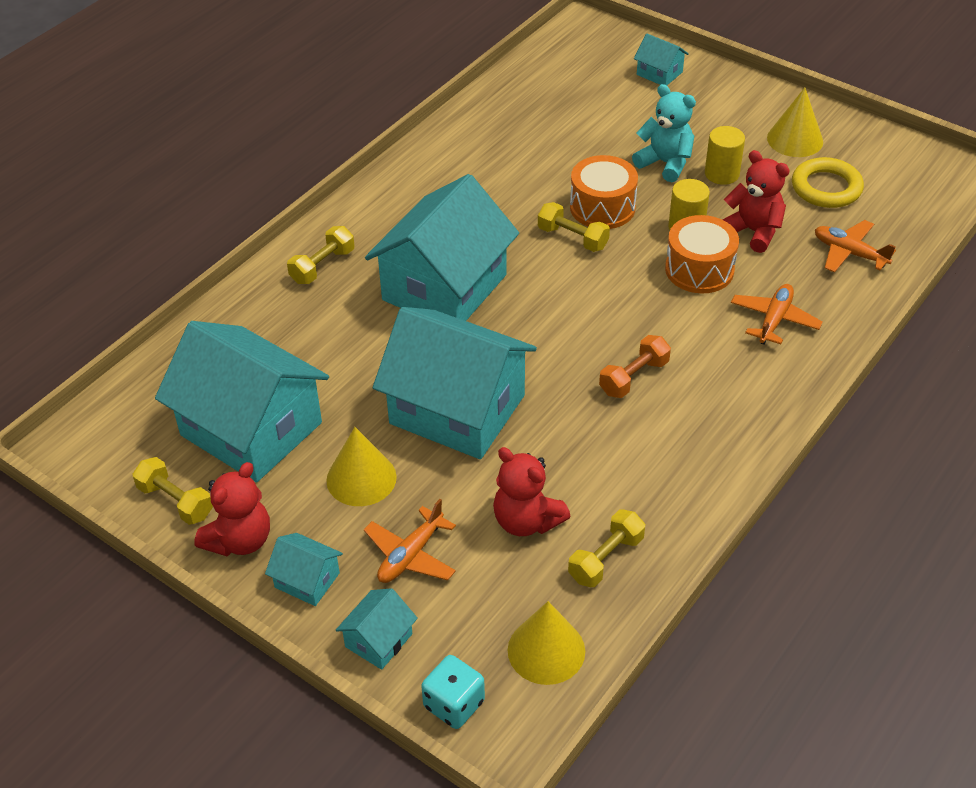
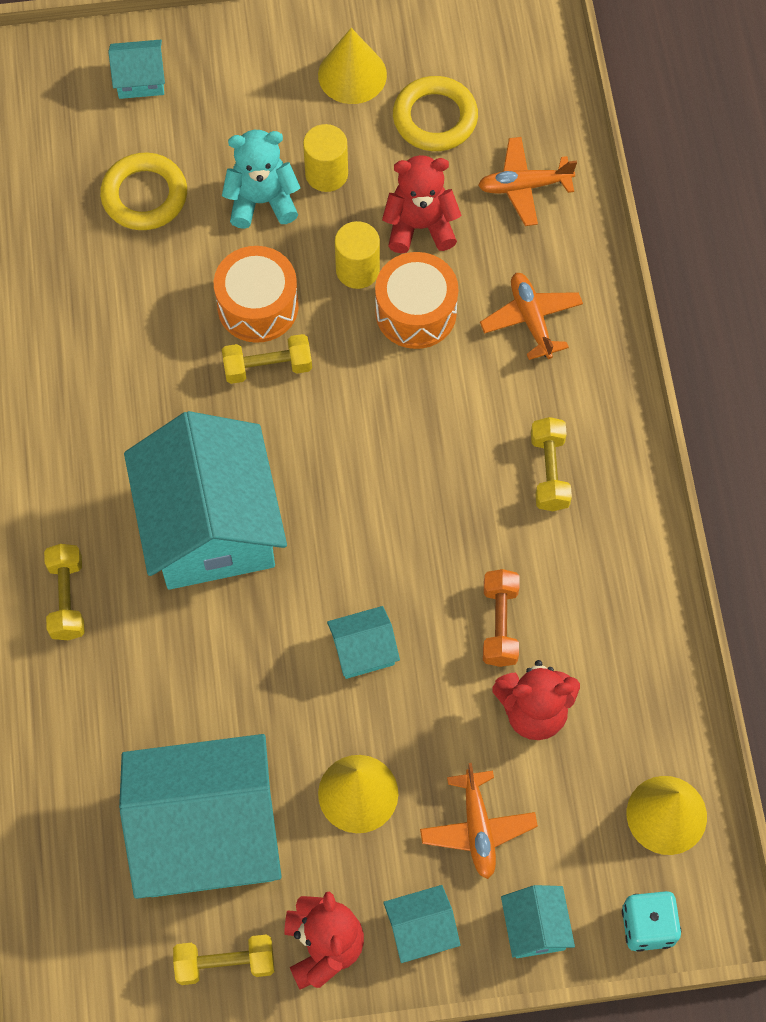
camera: 45 degrees left, 20 degrees up
turquoise house [373,307,537,459] -> turquoise house [327,606,400,679], size x0.43
yellow dumbbell [568,509,645,587] -> yellow dumbbell moved to [531,417,572,511]
orange dumbbell [599,335,671,398] -> orange dumbbell moved to [483,569,519,667]
none -> yellow ring [100,152,187,230]

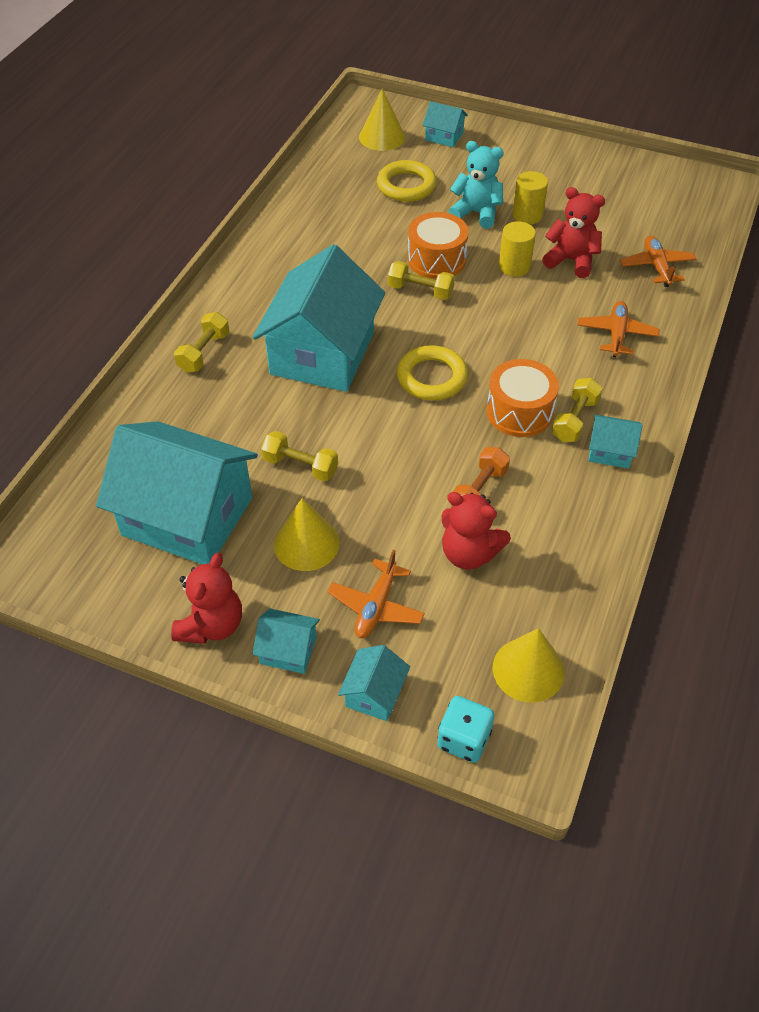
camera: 30 degrees right, 15 degrees down
yellow dumbbell [173,935,274,985] -> yellow dumbbell moved to [261,431,338,482]
yellow cone [318,28,387,104] -> yellow cone moved to [359,89,405,151]
turquoise house [327,606,400,679] -> turquoise house moved to [588,415,643,469]
orange drum [375,252,458,349] -> orange drum moved to [486,359,559,437]
yellow ring [393,76,478,151] -> yellow ring moved to [397,345,468,400]
orange plane [478,137,577,226] -> orange plane turned 60 degrees clockwise [620,236,696,287]

